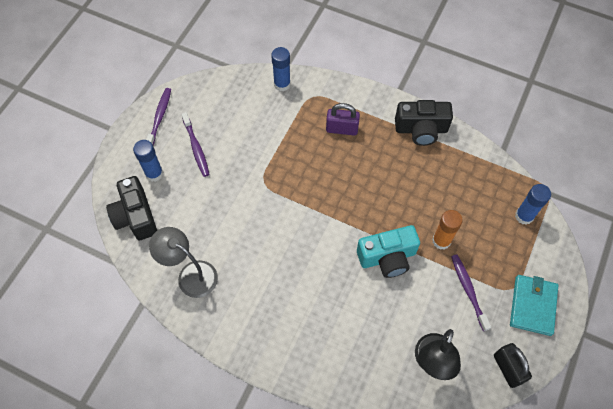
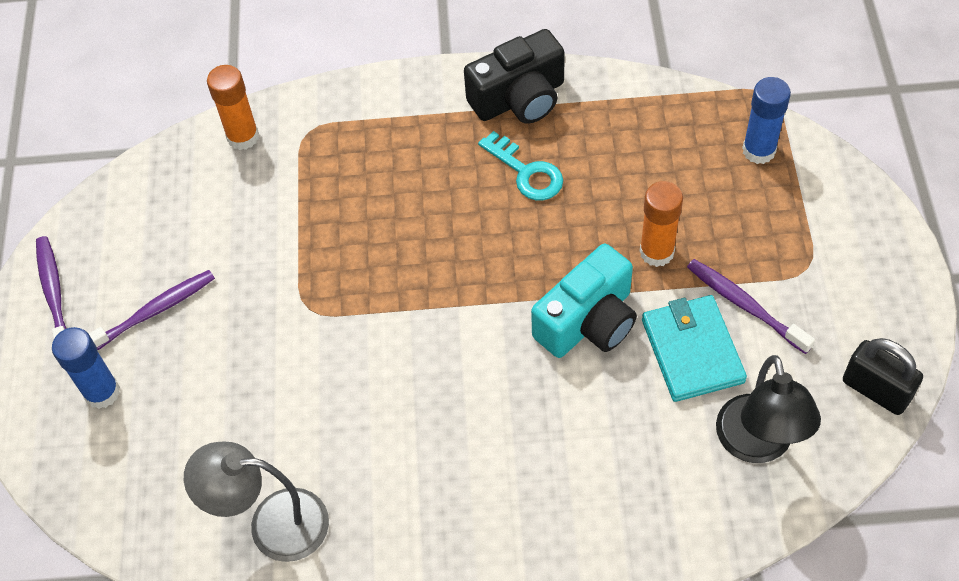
camera: 25 degrees left, 5 degrees down
black camera [106,176,157,240] -> none
purple toothbrush [181,112,210,177] -> purple toothbrush turned 75 degrees counterclockwise [89,270,215,350]
blue glue stick [271,47,291,92] -> orange glue stick [207,65,259,150]
purple padlock [326,103,360,136] -> none
turquoise wallet [510,275,558,336] -> turquoise wallet moved to [642,295,747,402]
none -> turquoise key [478,131,563,200]

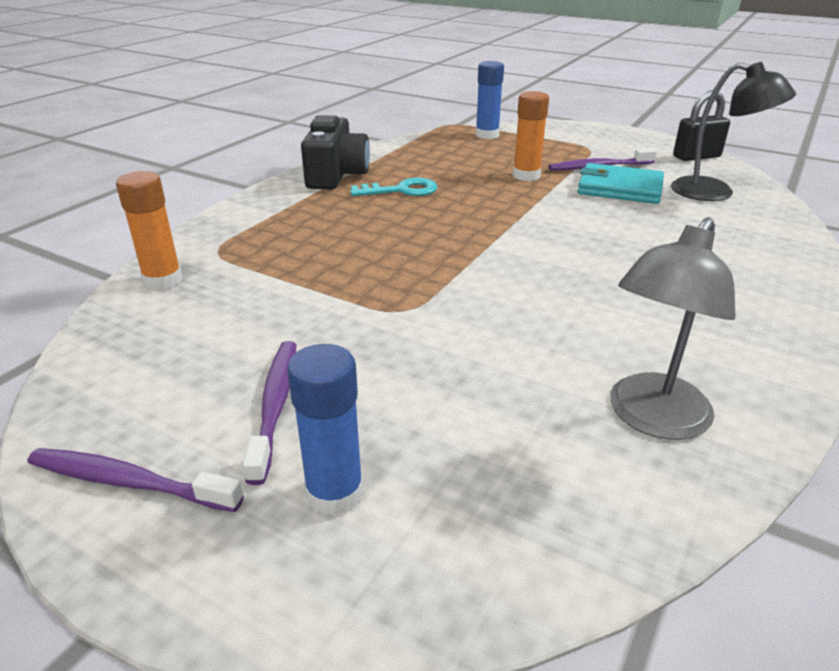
camera: 60 degrees left, 25 degrees down
turquoise camera [531,244,637,358] -> none

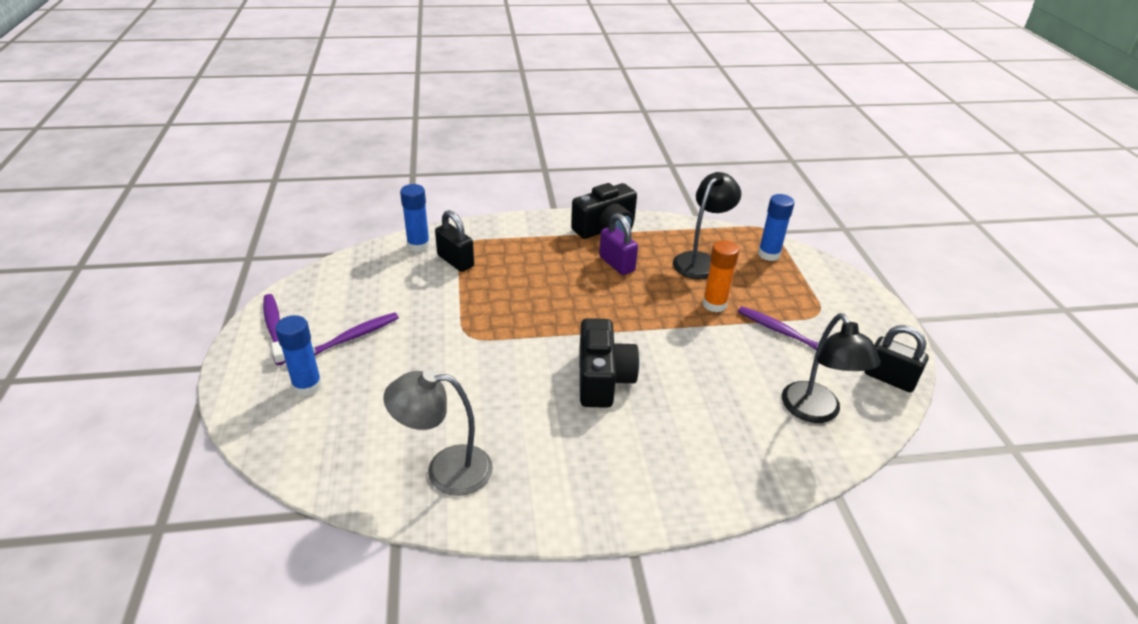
camera: 50 degrees right, 5 degrees up
orange glue stick [116,171,182,290] -> blue glue stick [400,184,430,252]
turquoise key [350,178,438,196] -> purple padlock [599,213,638,275]
turquoise wallet [578,163,664,204] -> none
none -> black padlock [435,210,474,272]
none -> black camera [579,318,640,408]
none -> black lamp [673,172,741,279]

